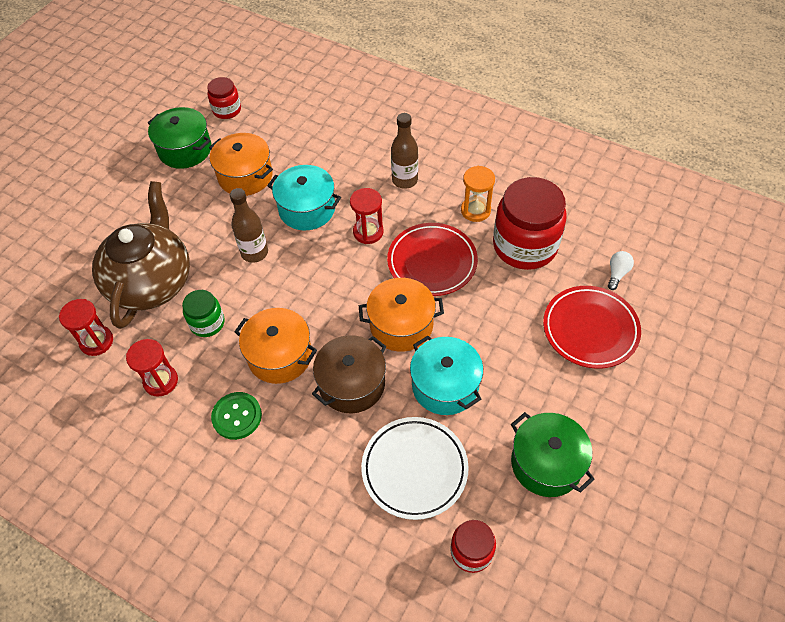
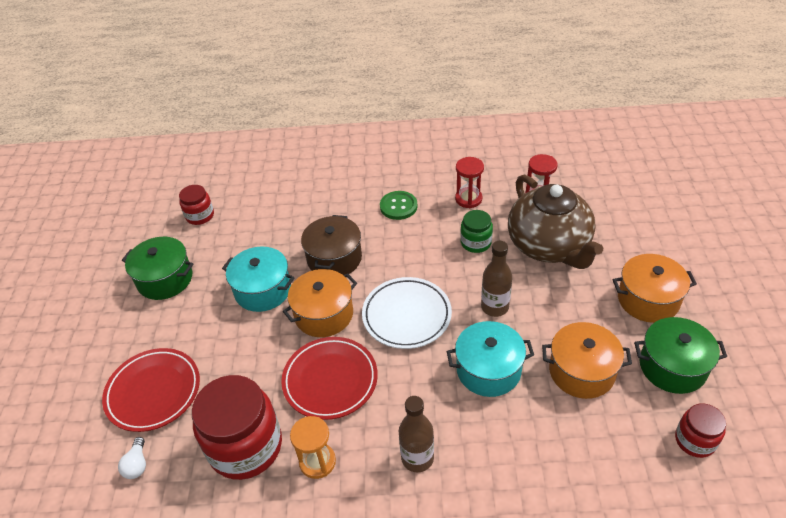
camera: 150 degrees right, 10 degrees down
orange pot [234,308,317,384] -> orange pot moved to [613,254,697,323]
red hourglass [350,188,384,244] -> none
white plate [361,417,469,520] -> white plate moved to [362,277,452,349]

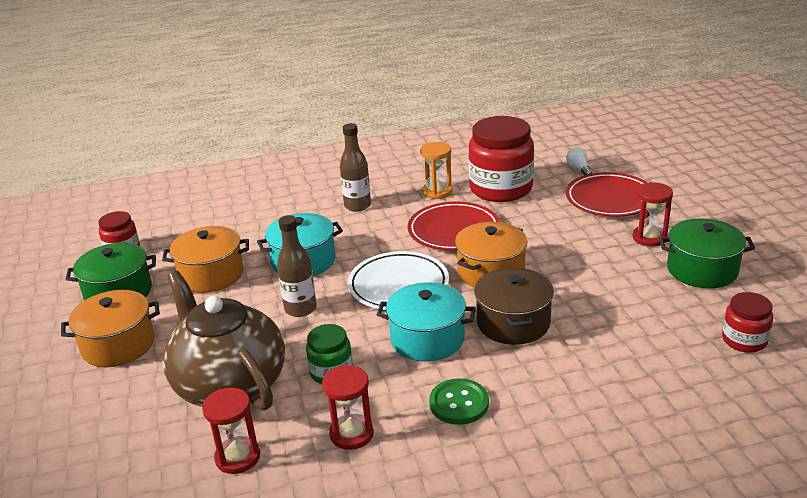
camera: 165 degrees right, 15 degrees down
turquoise pot [222,247,295,312] -> turquoise pot moved to [377,282,476,361]
none -> red hourglass [633,182,673,247]

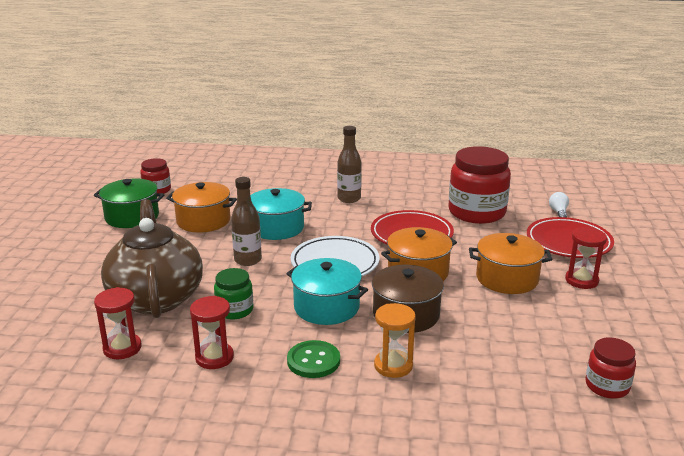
camera: 20 degrees right, 5 degrees down
orange pot [61,290,160,367] -> orange pot moved to [469,233,552,294]
orange hourglass [420,142,452,199] -> orange hourglass moved to [374,303,416,378]
green pot [659,218,755,288] -> none

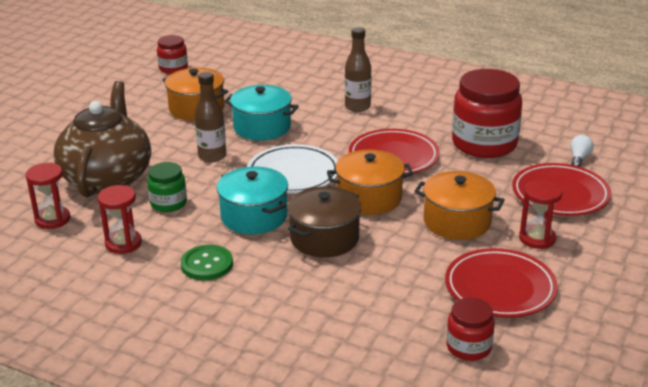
camera: 20 degrees right, 5 degrees up
green pot [94,178,165,228] -> none
orange hourglass [374,303,416,378] -> none
none -> red plate [445,248,558,318]

